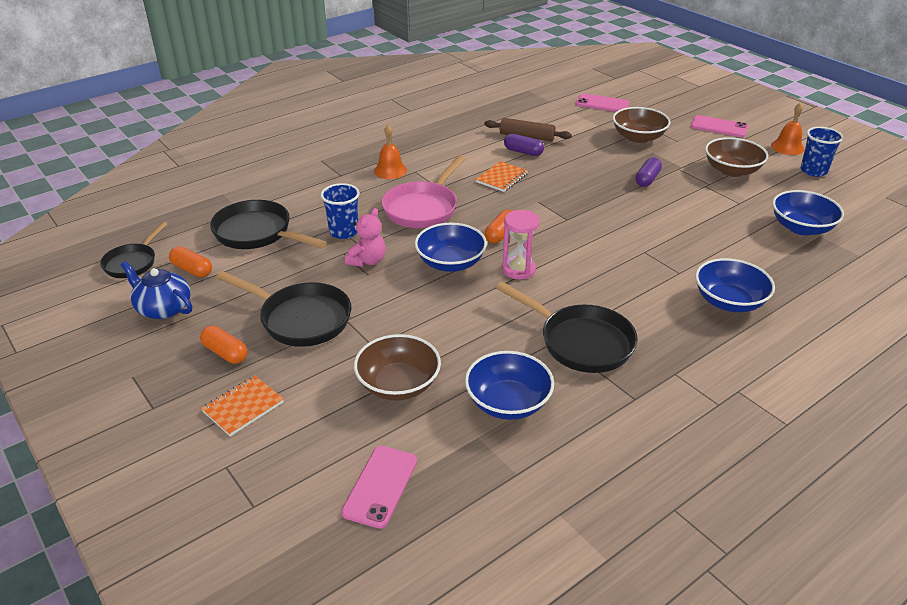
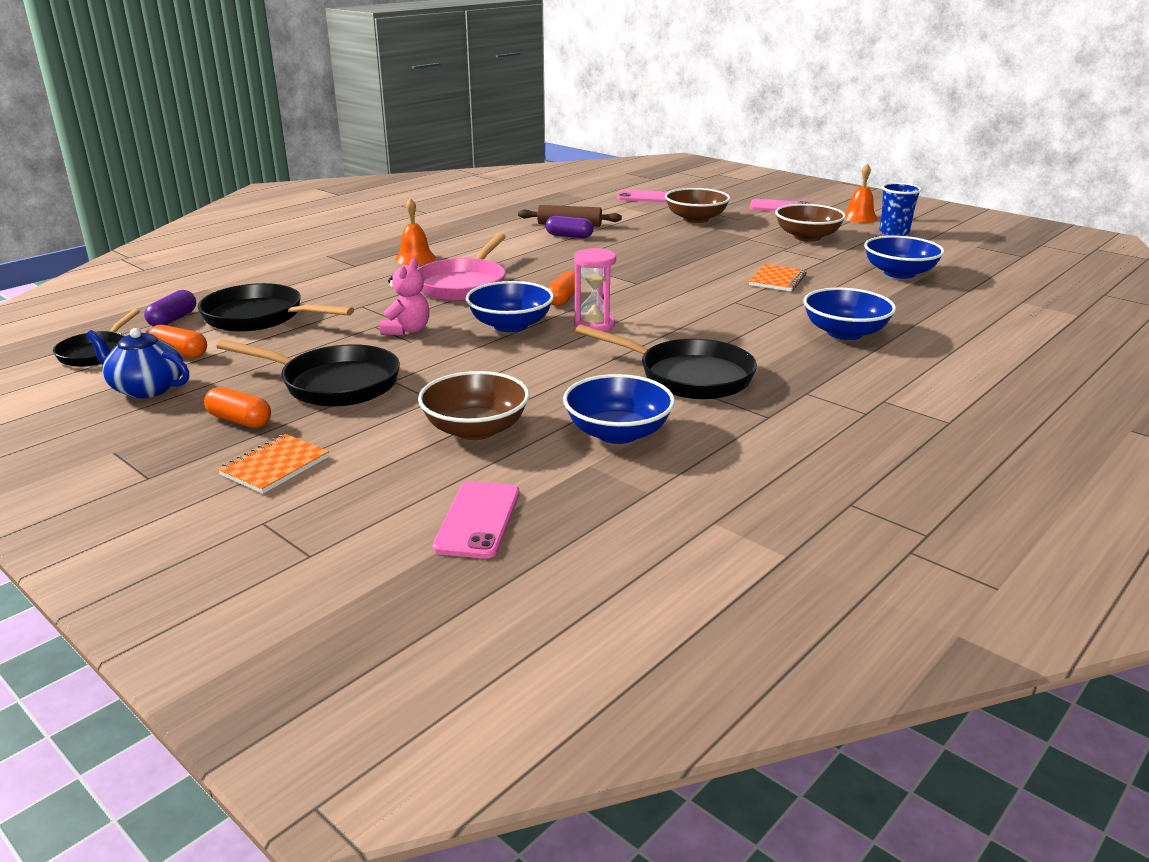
camera: 10 degrees left, 10 degrees down
blue cup [321,183,360,239] -> none
orange notebook [476,161,528,192] -> orange notebook moved to [749,264,807,291]
purple capsule [635,157,662,187] -> purple capsule moved to [144,290,196,327]

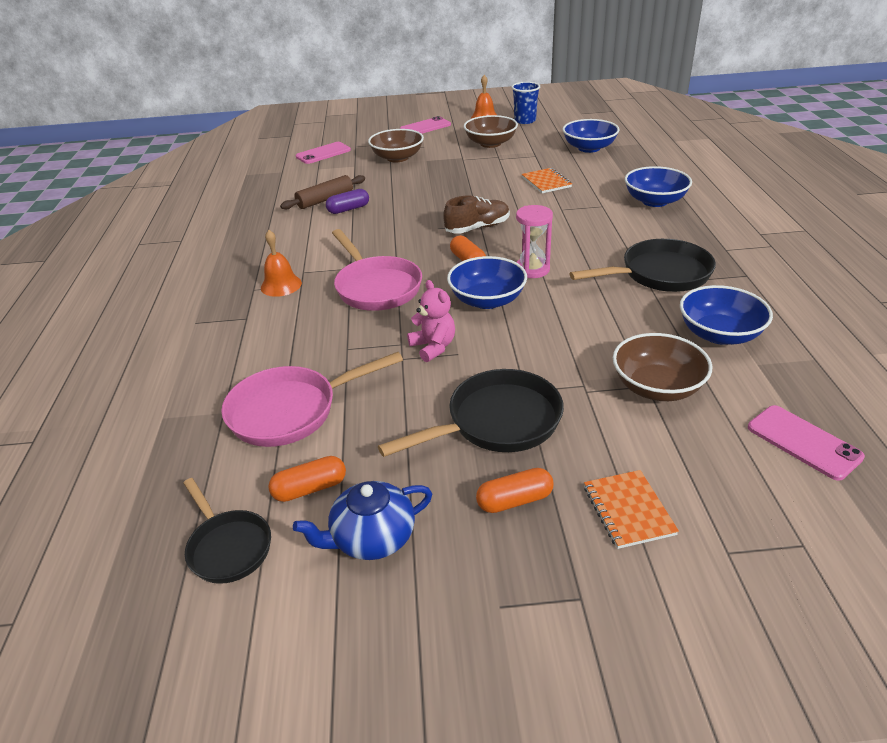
camera: 45 degrees left, 10 degrees up
purple capsule [144,290,196,327] -> none
black pan [198,283,354,332] -> pink pan [221,352,403,447]
none -> brown shoe [443,195,510,234]

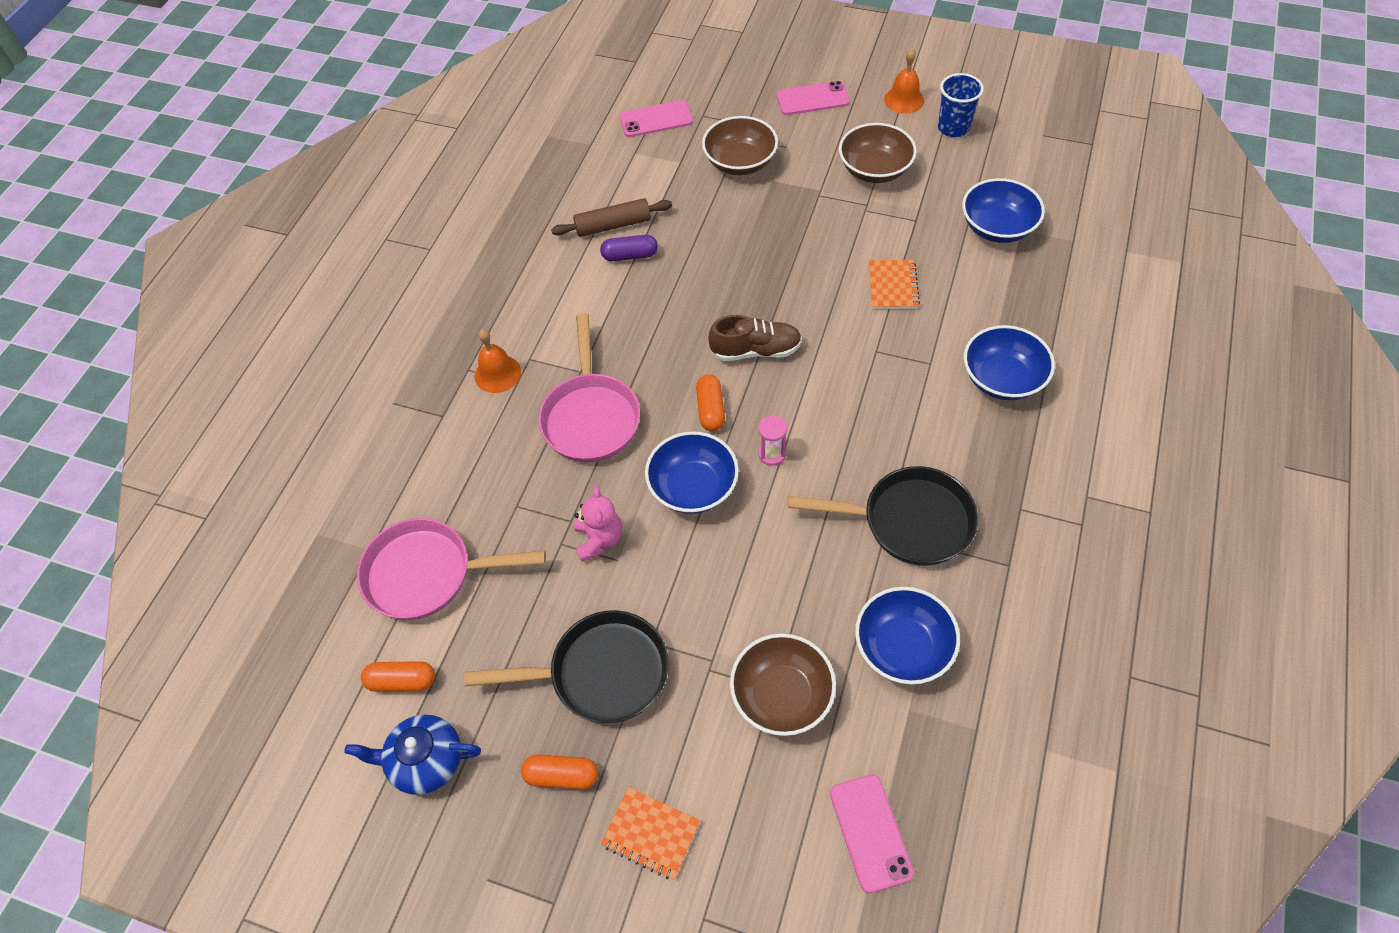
camera: 25 degrees right, 20 degrees up
black pan [184,478,271,584] -> none
pink hourglass [516,205,553,278] -> pink hourglass [758,415,787,466], size x0.65
orange notebook [584,470,679,549] -> orange notebook turned 75 degrees counterclockwise [601,787,700,880]

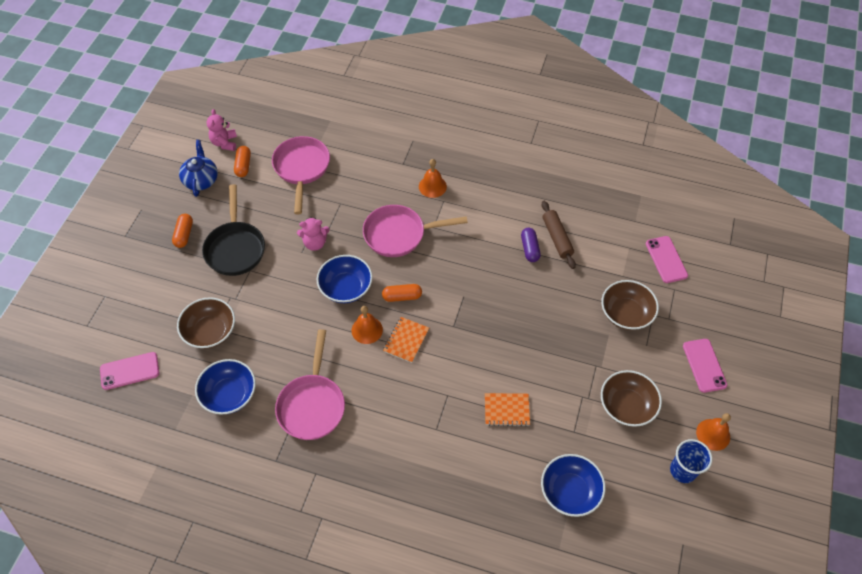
camera: 85 degrees right, 0 degrees up
orange notebook [601,787,700,880] -> orange notebook moved to [383,317,429,363]
brown shoe [708,315,802,361] -> none
pink hourglass [758,415,787,466] -> orange bell [352,306,383,344]
black pan [788,466,978,566] -> pink pan [275,329,345,440]
blue bowl [964,325,1055,400] -> none
none -> pink teddy bear [207,109,237,151]

